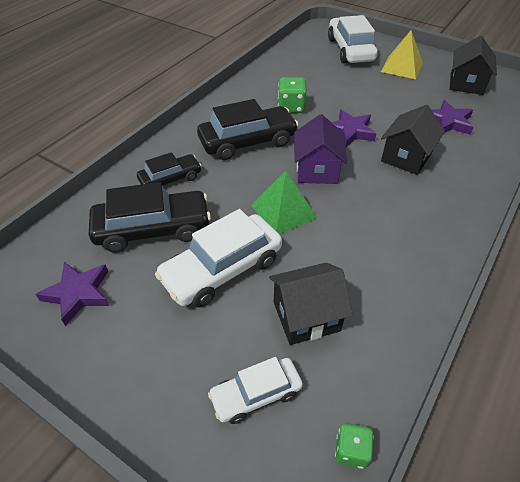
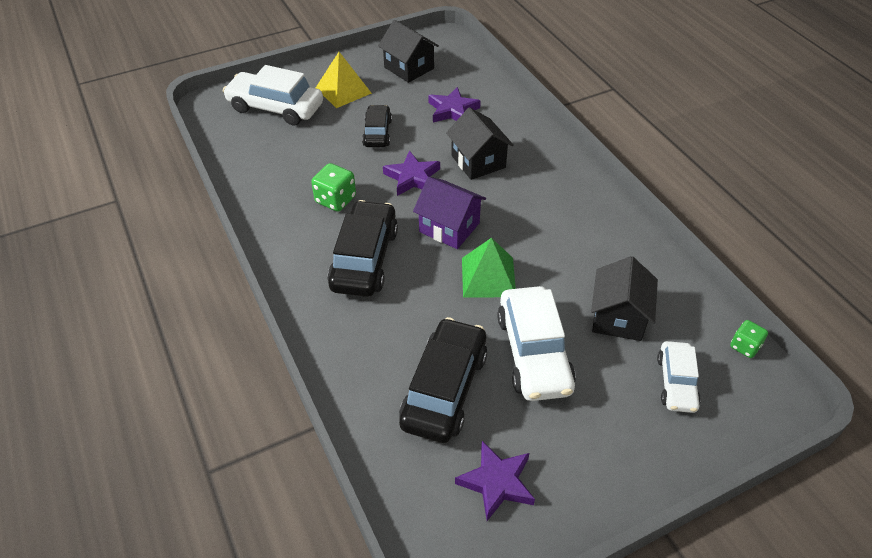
camera: 60 degrees left, 0 degrees up
black car [137,152,202,186] -> black car moved to [362,105,392,147]

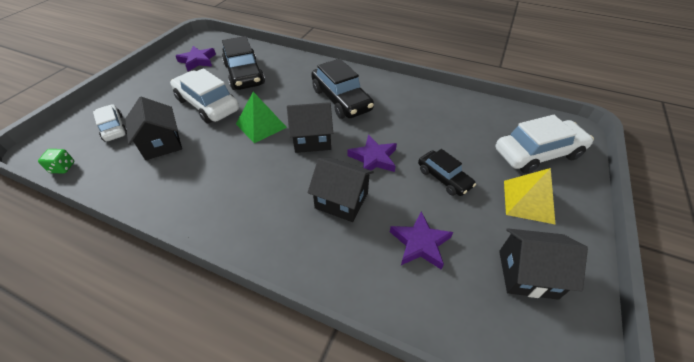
camera: 140 degrees right, 0 degrees up
green dice [311,163,356,212] -> none
purple house [413,177,486,249] -> black house [287,102,333,153]

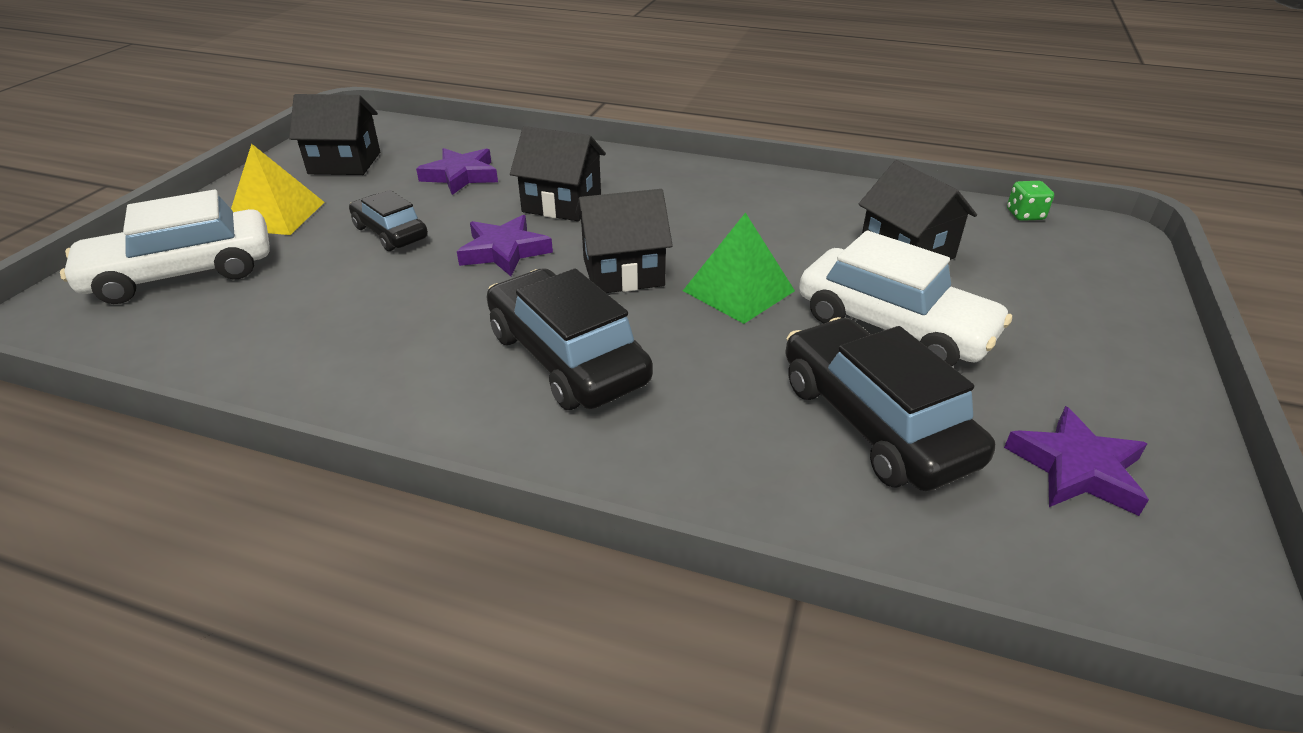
camera: 175 degrees right, 10 degrees down
white car [93,104,127,141] -> none

